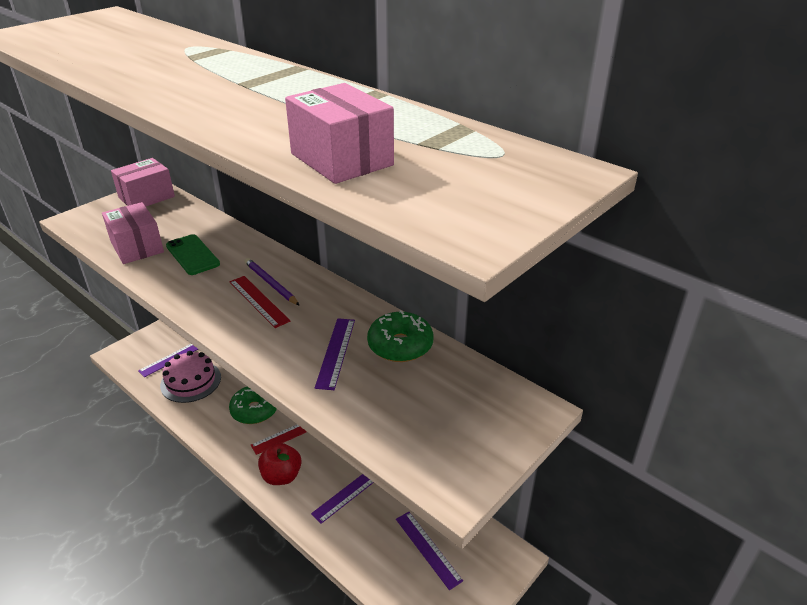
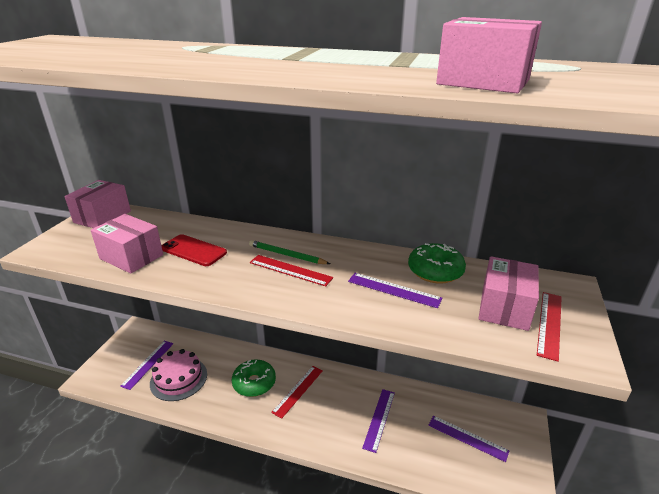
camera: 25 degrees left, 5 degrees down
green phone [166,234,220,275] -> red phone [162,234,227,266]
purple pencil [244,258,300,306] -> green pencil [249,240,330,264]
red apple [258,443,302,485] -> none
purple ruler [315,318,355,390] -> purple ruler turned 45 degrees counterclockwise [348,273,443,308]
none -> pink box [478,256,539,331]
none -> red ruler [537,292,562,362]

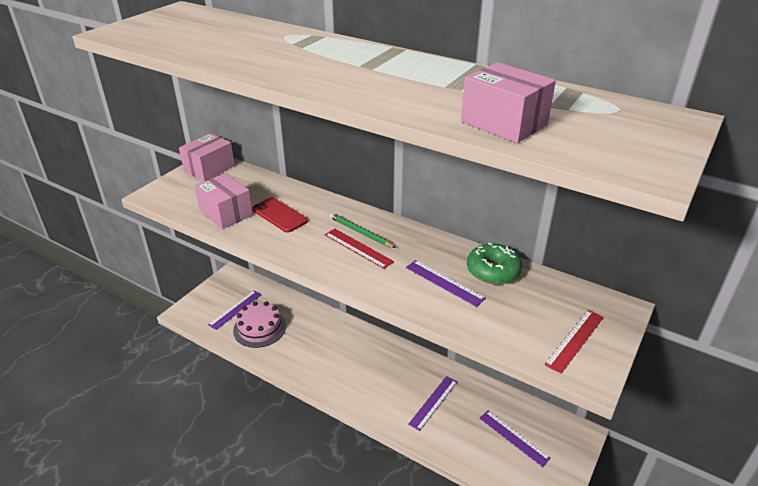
camera: 15 degrees right, 5 degrees up
green donut [232,359,276,397] -> none
red ruler [271,366,322,419] -> none
pink box [478,256,539,331] -> none

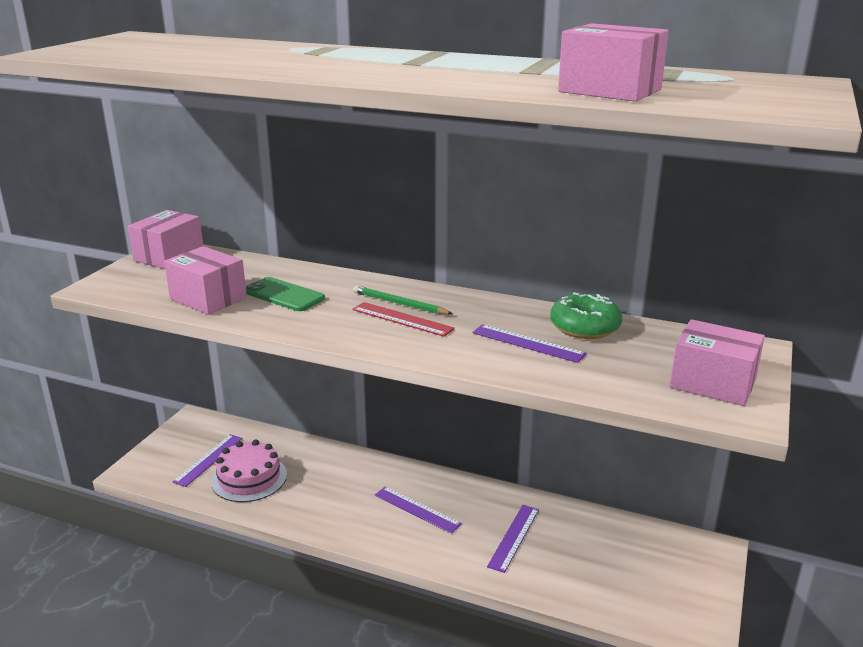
camera: 10 degrees left, 10 degrees down
red phone [252,198,308,233] -> green phone [246,277,325,311]
purple ruler [479,411,551,467] -> purple ruler moved to [375,486,462,534]
red ruler [544,310,604,374] -> pink box [670,319,765,406]

